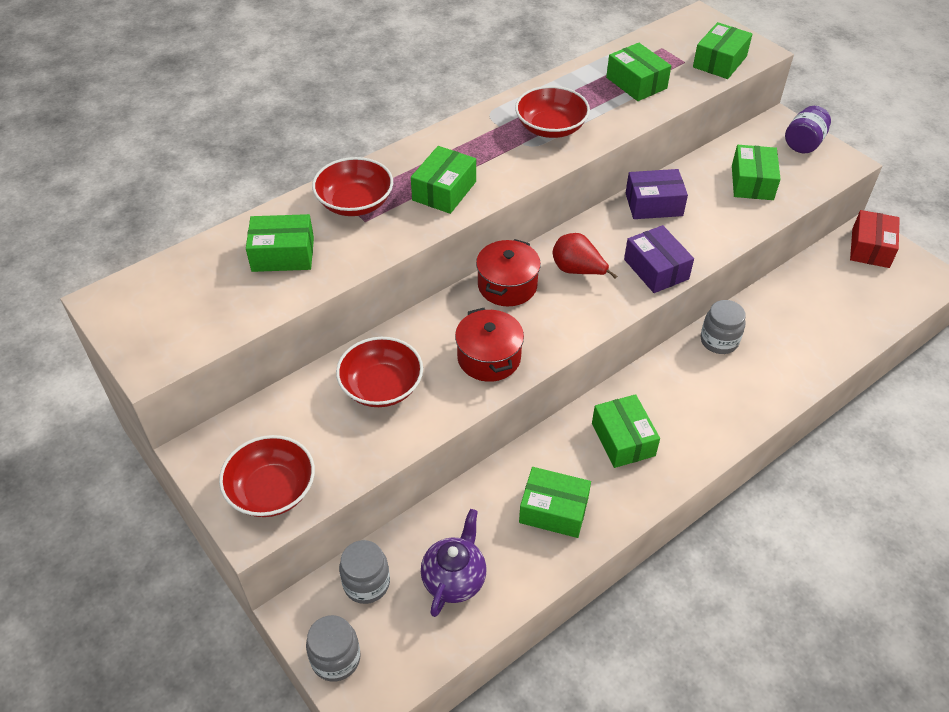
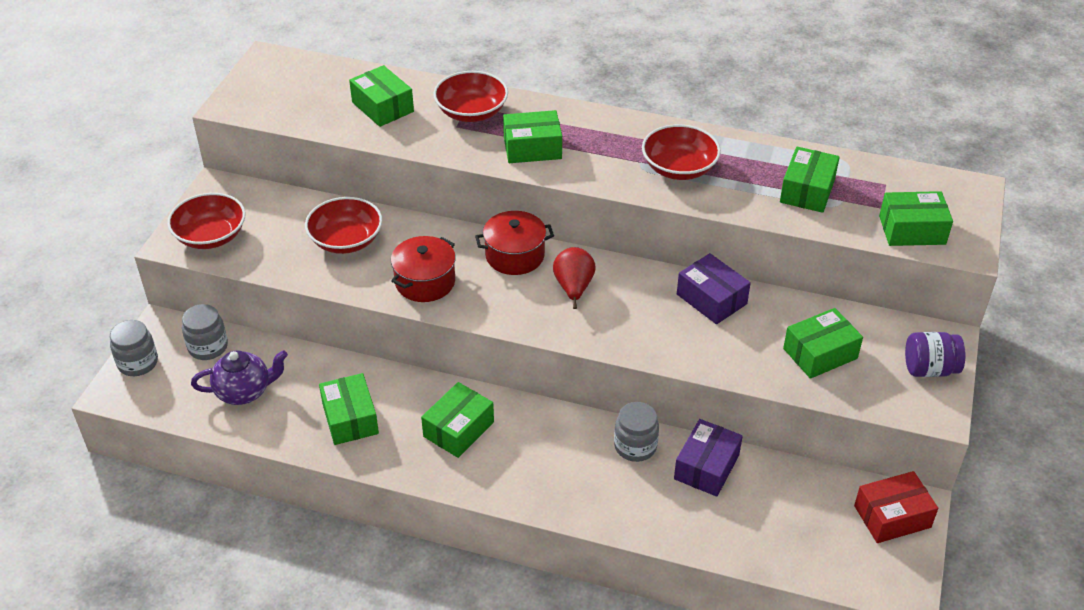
camera: 55 degrees right, 5 degrees down
purple box [624,225,694,293] -> purple box moved to [674,419,743,497]

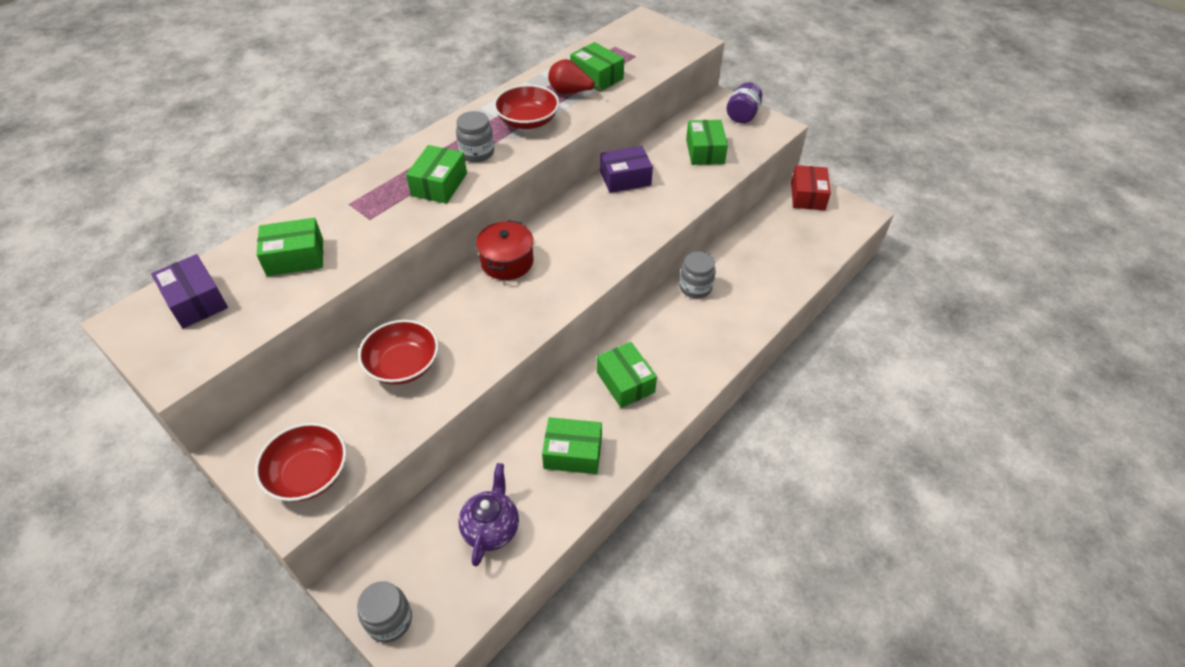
camera: 65 degrees left, 5 degrees up
grey jar [182,304,228,360] -> grey jar moved to [456,111,494,162]
red pot [391,236,456,302] -> none
red bowl [433,71,508,122] -> none
red pear [553,247,595,309] -> red pear moved to [548,59,602,94]
purple box [674,419,743,497] -> purple box moved to [151,254,228,328]
green box [879,191,953,246] -> none

